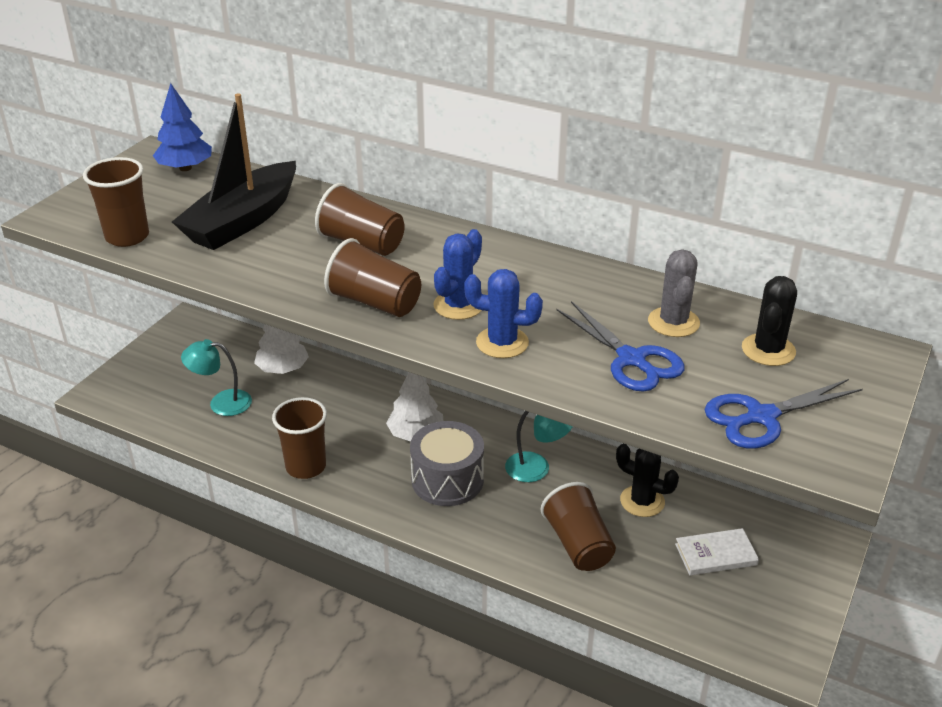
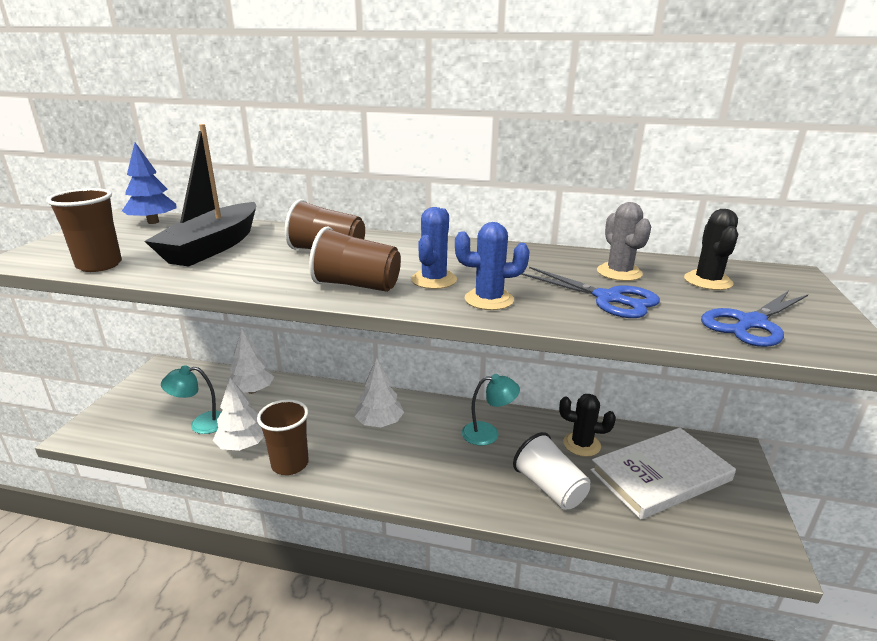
camera: 15 degrees left, 10 degrees down
grey drum [410,421,484,506] -> none
brown cup [541,482,616,571] -> white cup [513,432,590,510]
white book [675,528,759,576] -> white book [590,428,736,520], size x2.00
none -> white tree [213,378,264,451]

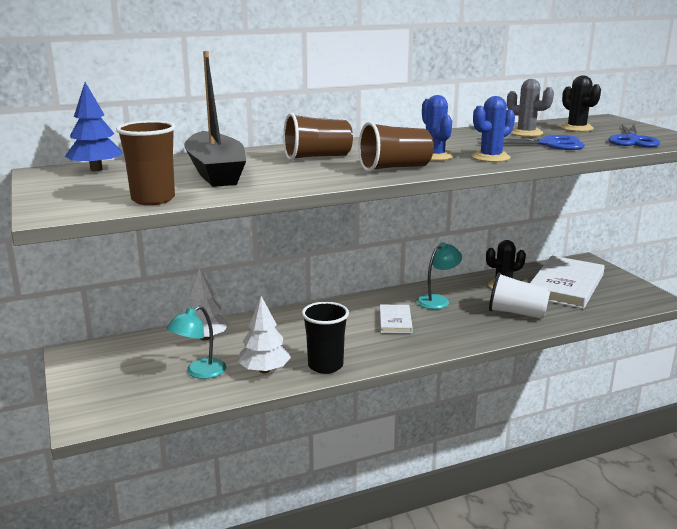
camera: 35 degrees left, 5 degrees down
brown cup [257,399,309,475] -> black cup [302,302,349,374]
white tree [354,358,404,427] -> none
none -> white book [380,304,413,333]

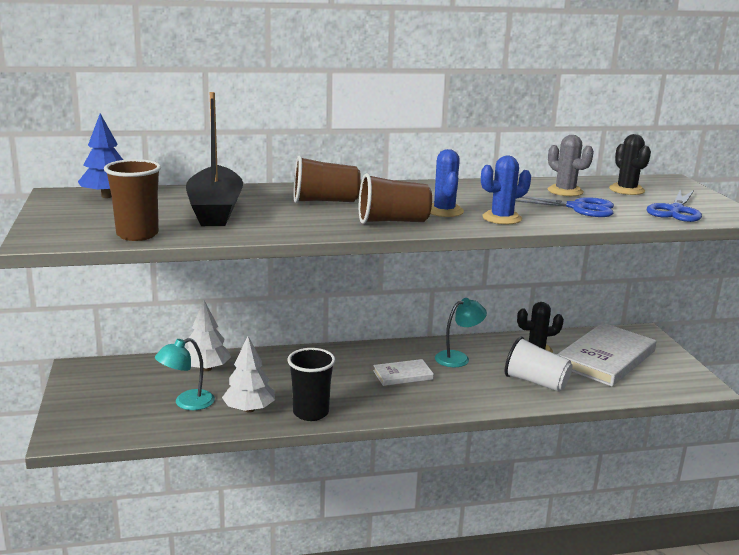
camera: 10 degrees right, 0 degrees up
white book [380,304,413,333] -> white book turned 60 degrees clockwise [373,359,434,386]

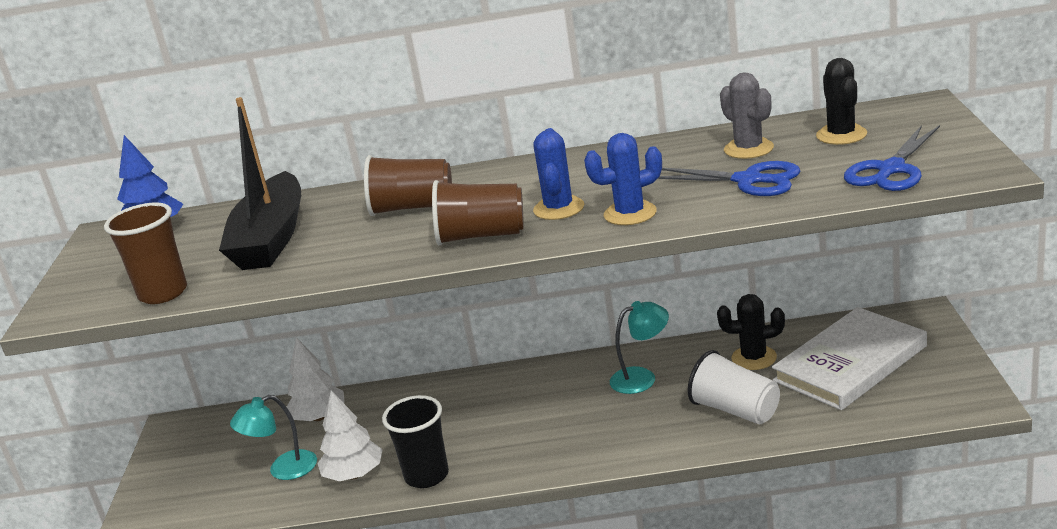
camera: 15 degrees right, 5 degrees up
white book [373,359,434,386] -> none

